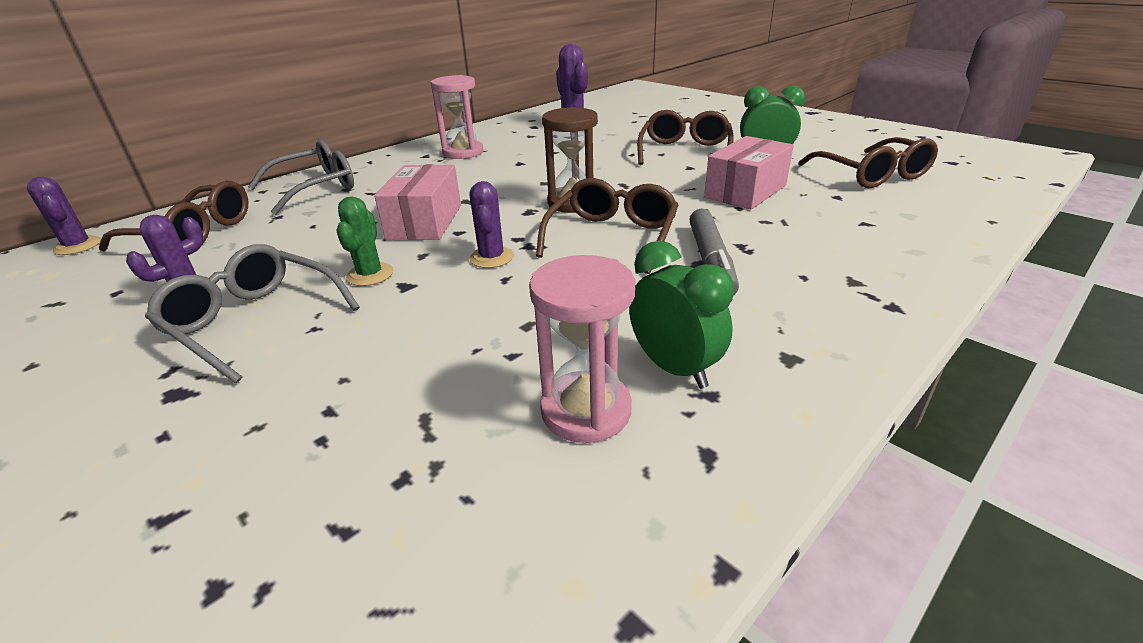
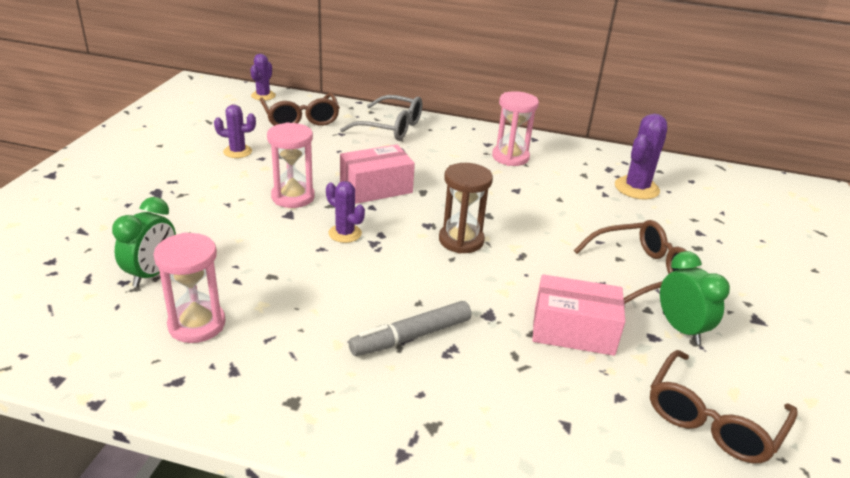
camera: 55 degrees right, 0 degrees up
grey glasses [145,244,360,383] -> none
green cactus [337,197,393,286] -> pink hourglass [267,122,315,208]
purple cactus [469,181,514,268] -> purple cactus turned 75 degrees clockwise [326,181,365,243]
brown glasses [536,178,679,274] -> none
green clock [629,241,734,389] -> green clock moved to [112,197,176,287]

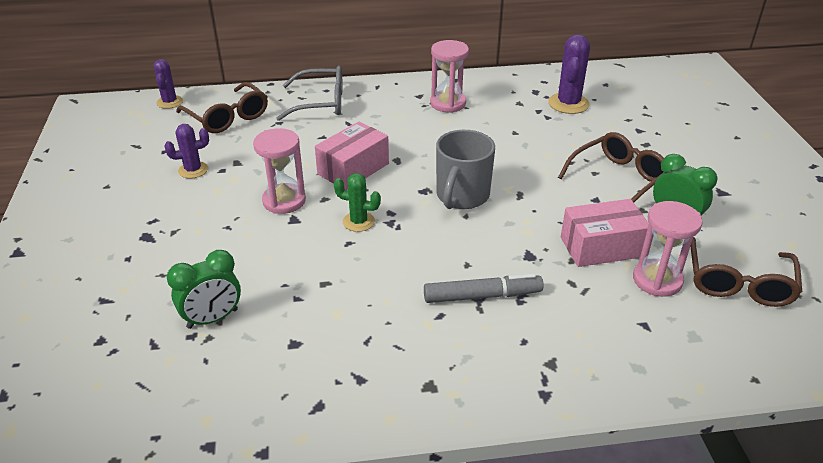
camera: 20 degrees left, 5 degrees up
green clock [112,197,176,287] -> green clock turned 60 degrees clockwise [167,250,241,329]
pink hourglass [153,233,225,343] -> pink hourglass moved to [633,201,703,297]
purple cactus [326,181,365,243] -> green cactus [334,173,381,232]
grey marker [348,301,471,356] -> grey marker turned 135 degrees counterclockwise [424,274,544,303]
brown hourglass [439,163,493,254] -> grey mug [436,130,495,209]

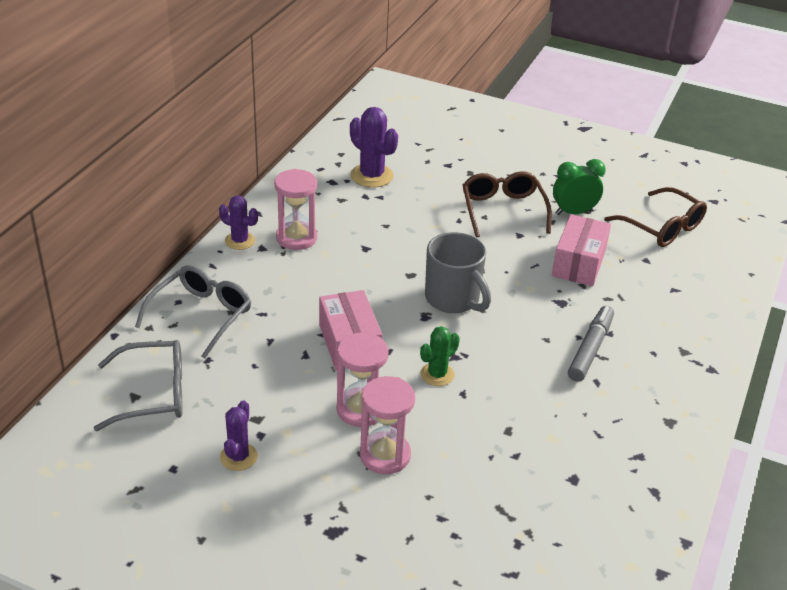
camera: 60 degrees left, 0 degrees up
purple cactus [153,59,183,109] -> purple cactus moved to [219,196,258,250]
green clock [167,250,241,329] -> none
brown glasses [176,82,268,133] -> grey glasses [94,340,183,431]
pink hourglass [633,201,703,297] -> pink hourglass moved to [360,376,415,474]

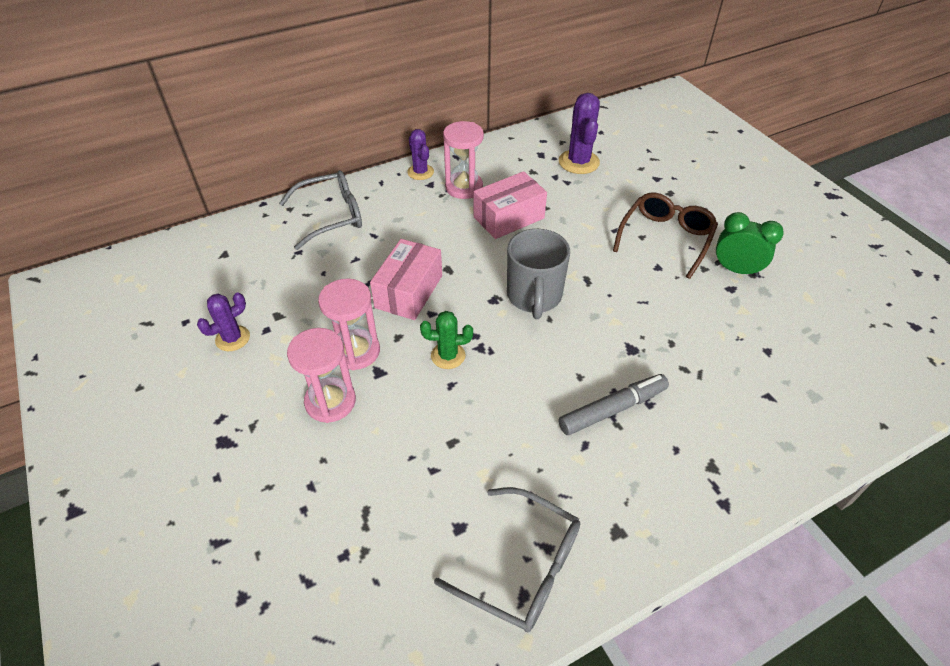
camera: 40 degrees right, 10 degrees up
grey glasses [94,340,183,431] -> grey glasses moved to [434,487,580,632]
pink box [552,214,611,286] -> pink box moved to [474,171,547,239]
brown glasses [604,187,707,247] -> none

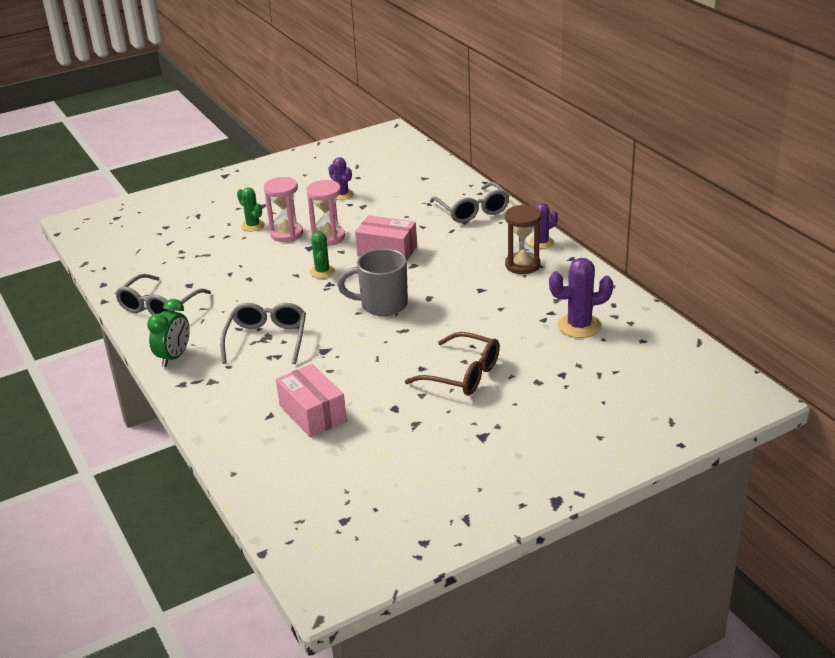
camera: 90 degrees right, 15 degrees down
pink hourglass [443,121,484,199] -> brown hourglass [505,205,541,274]
pink box [474,171,547,239] -> pink box moved to [276,364,347,437]
grey marker [559,374,669,435] -> grey glasses [220,303,306,364]
green clock [715,212,784,277] -> green clock moved to [147,299,190,367]
none -> green cactus [237,187,265,232]

